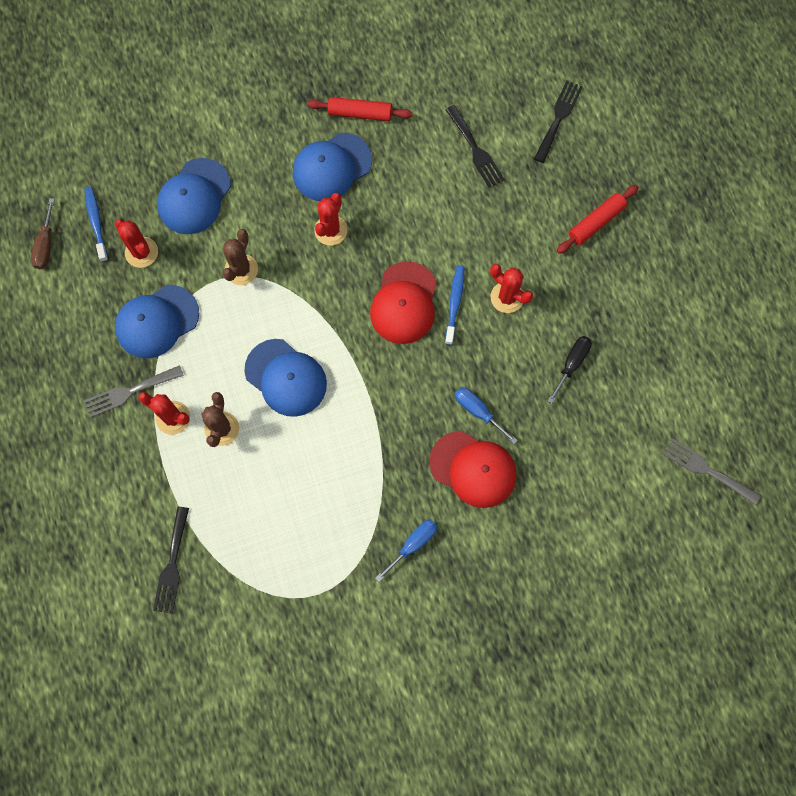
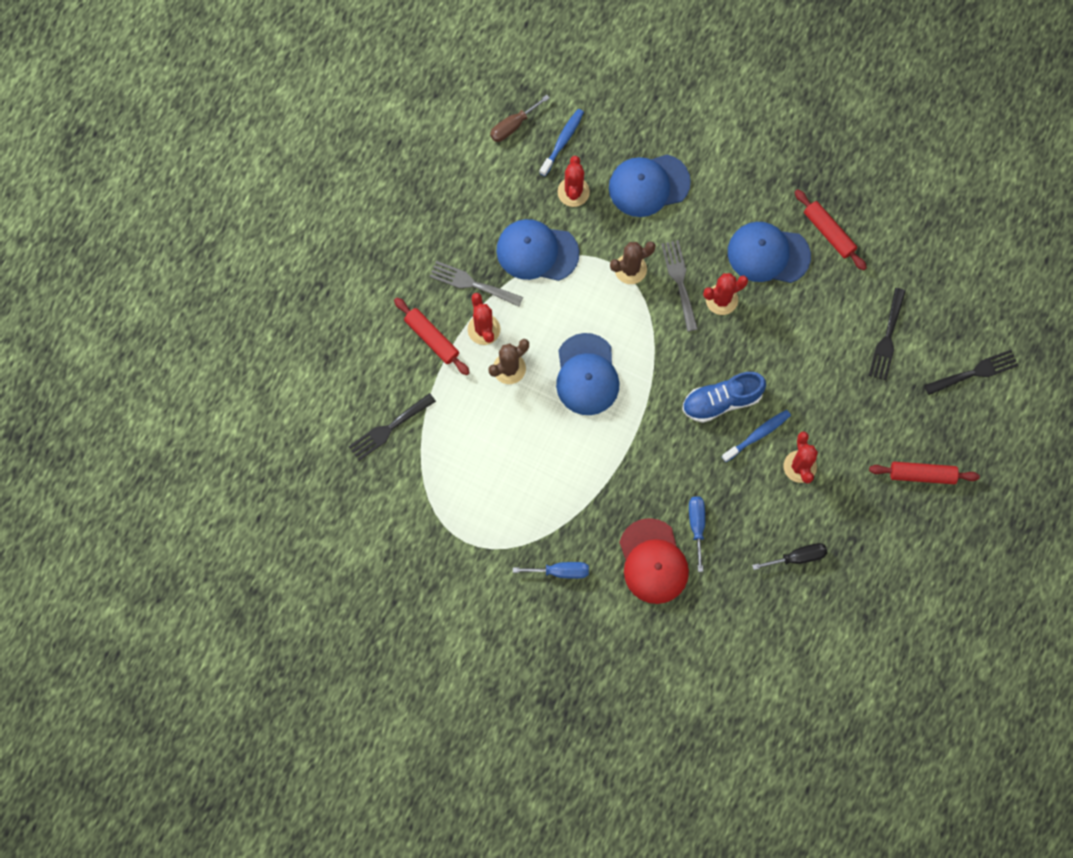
camera: 45 degrees right, 0 degrees up
red cap [370,261,437,344] -> blue shoe [682,372,766,423]
grey fork [663,438,761,505] -> grey fork moved to [661,240,698,332]
none -> red rolling pin [394,297,470,375]

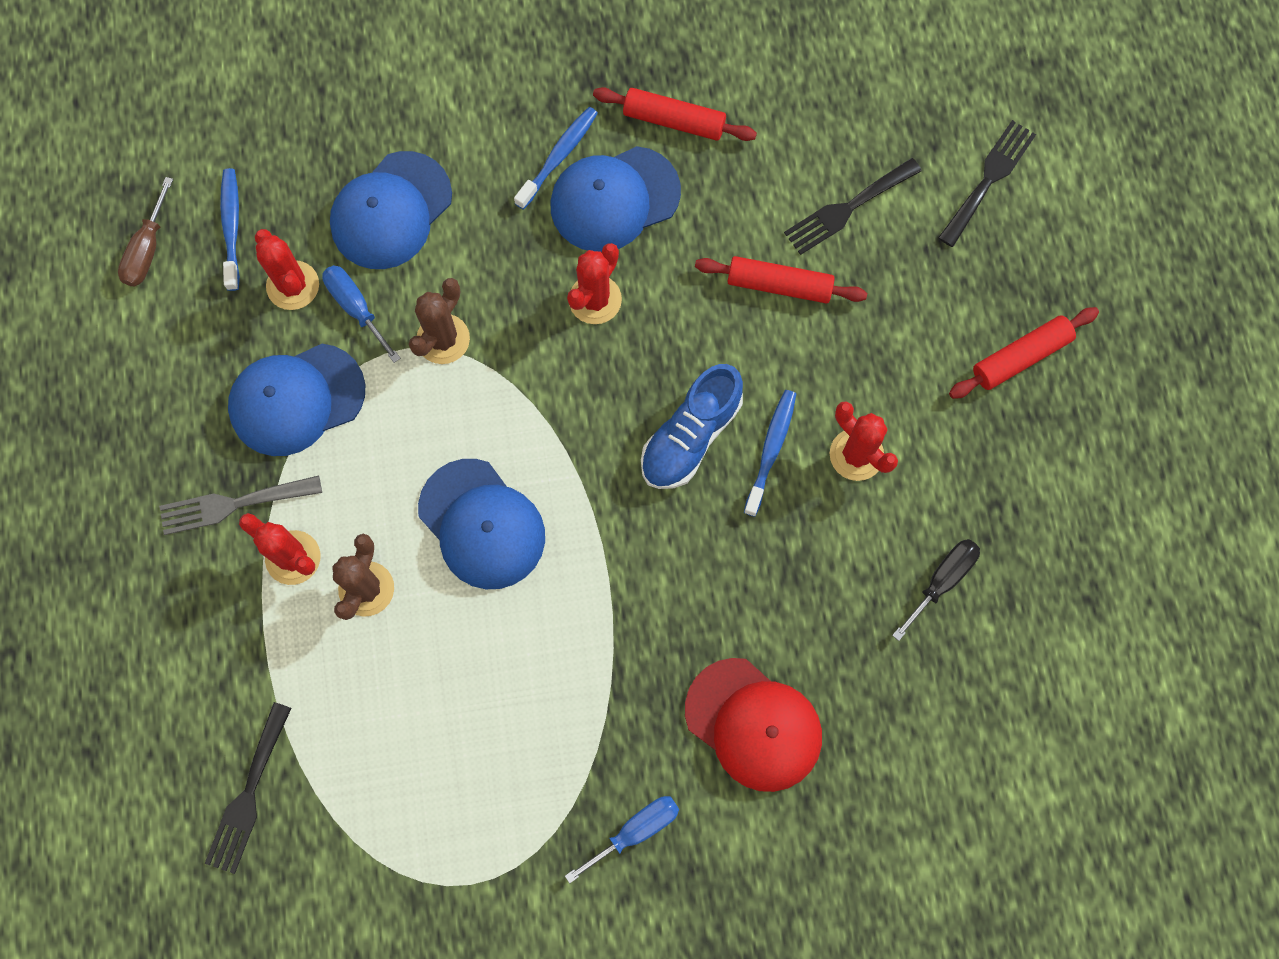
camera: 35 degrees left, 0 degrees up
red rolling pin [394,297,470,375] -> red rolling pin moved to [695,256,867,303]
grey fork [661,240,698,332] -> none
blue screwdriver [689,496,705,572] -> blue screwdriver moved to [322,265,400,363]
black fork [869,288,906,380] -> black fork turned 75 degrees clockwise [784,158,922,255]
none -> blue toothbrush [514,107,598,210]

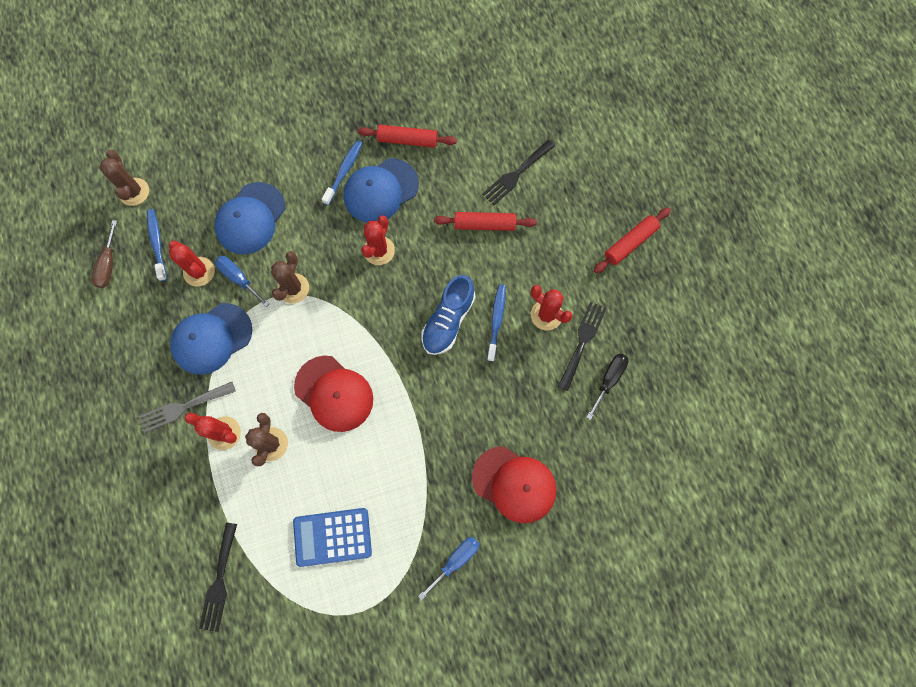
camera: 10 degrees left, 0 degrees up
blue cap [418,459,545,589] -> red cap [294,356,373,432]
black fork [938,120,1036,247] -> black fork moved to [558,301,607,391]
none -> brown cactus [100,150,149,206]
none -> blue calculator [293,508,372,567]

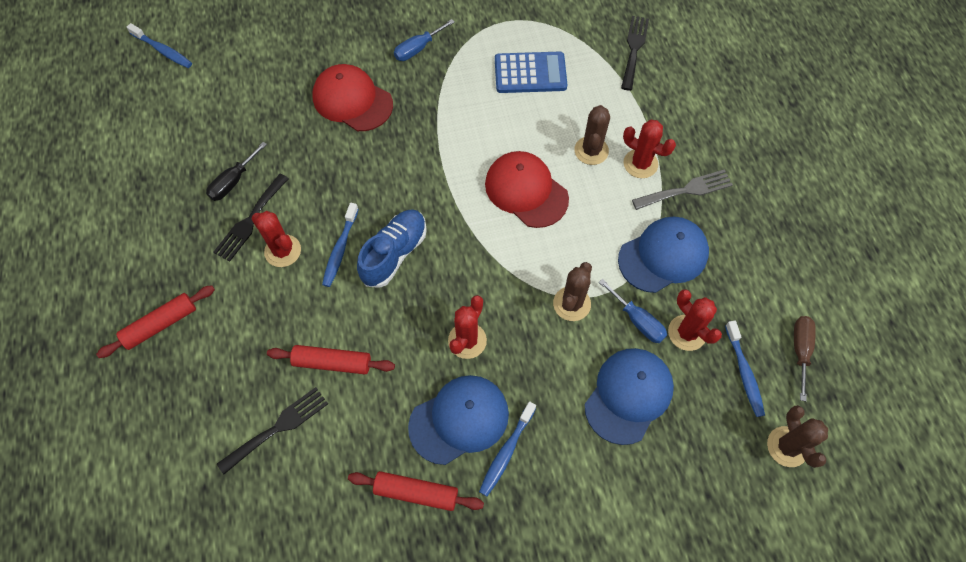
camera: 175 degrees left, 10 degrees down
none -> blue toothbrush [127,23,192,68]

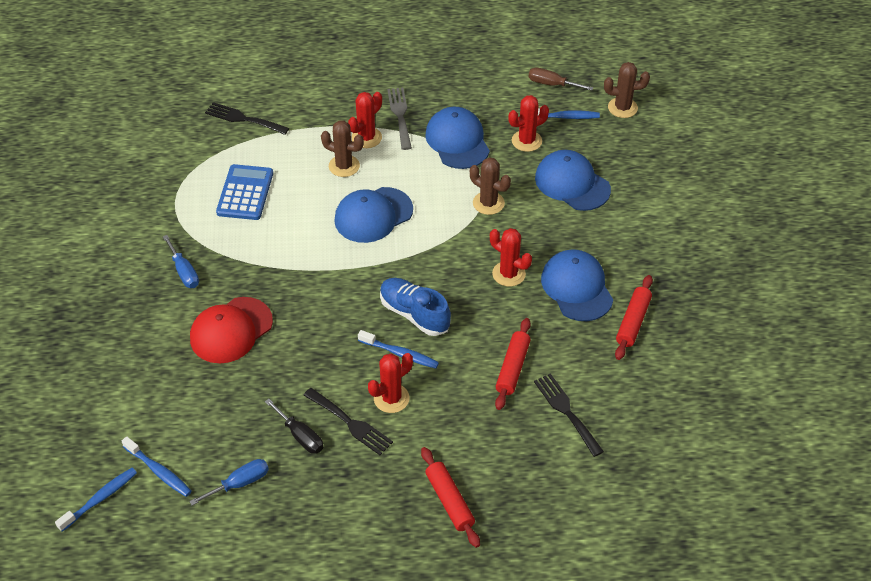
camera: 80 degrees left, 15 degrees down
blue toothbrush [479,401,536,496] -> blue toothbrush moved to [122,436,192,497]
red cap [485,151,569,228] -> blue cap [334,187,413,243]
blue screwdriver [599,279,667,343] -> blue screwdriver moved to [189,459,269,506]

